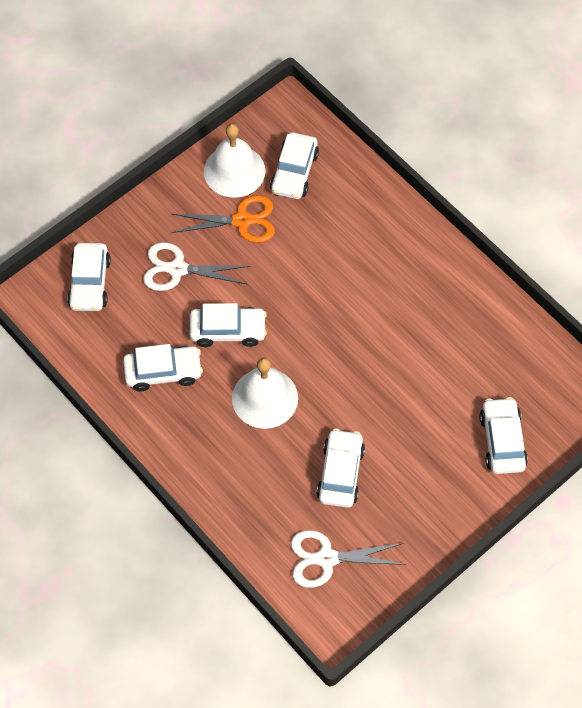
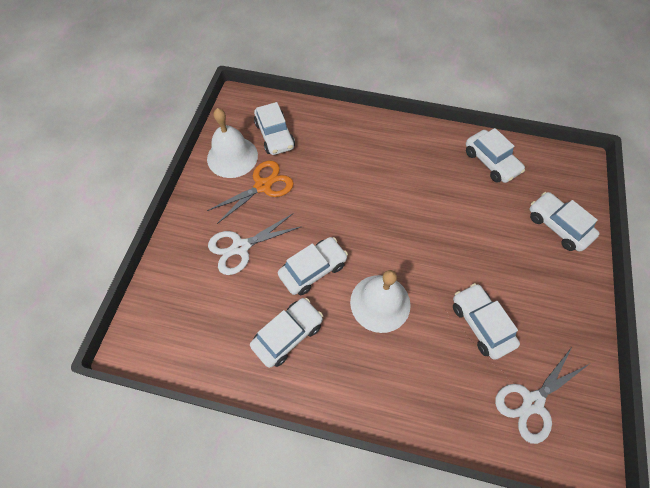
camera: 35 degrees left, 0 degrees up
white car [67,243,111,311] -> white car moved to [466,128,525,183]

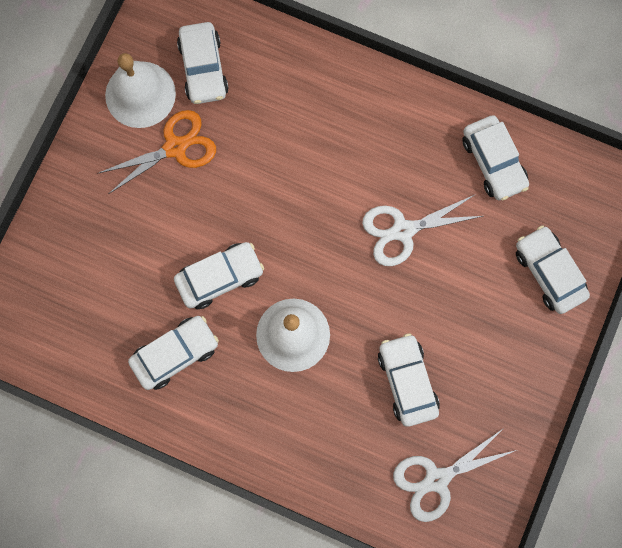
camera: 10 degrees right, 15 degrees up
white scissors [208,213,302,275] -> white scissors moved to [362,194,483,266]

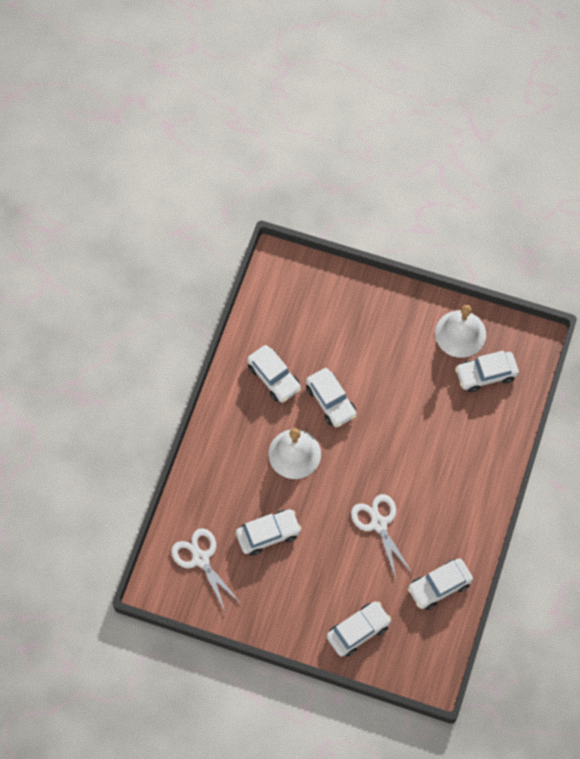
camera: 85 degrees right, 10 degrees down
orange scissors [99,110,216,194] -> none

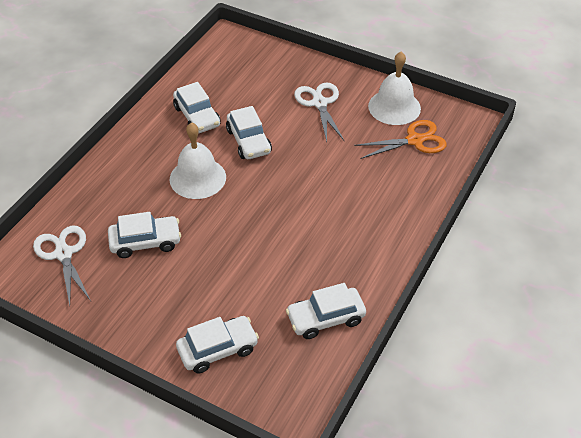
camera: 10 degrees right, 20 degrees down
white scissors [351,494,412,578] -> white scissors moved to [294,82,344,142]
white car [455,350,519,392] -> orange scissors [354,120,447,159]

